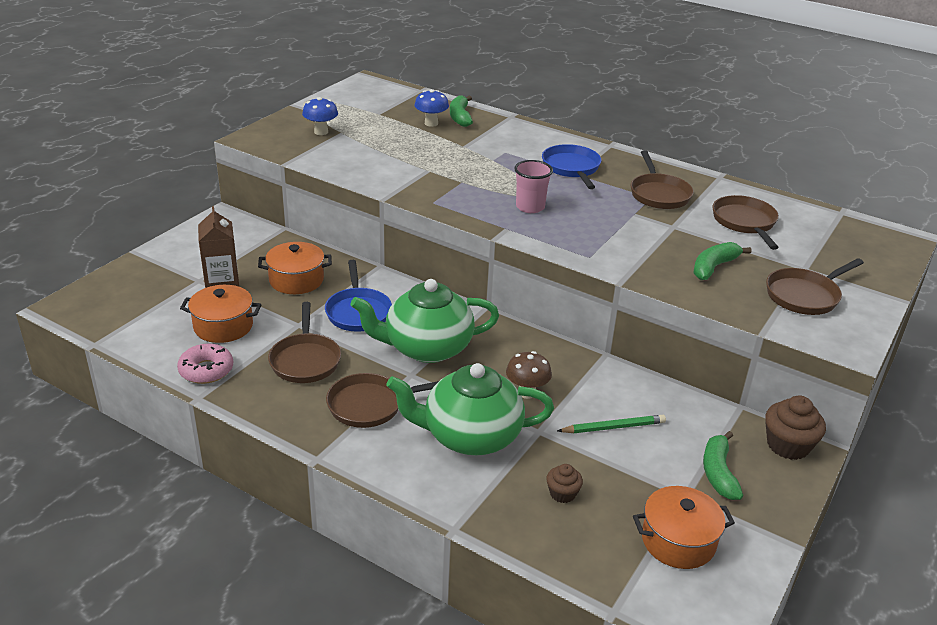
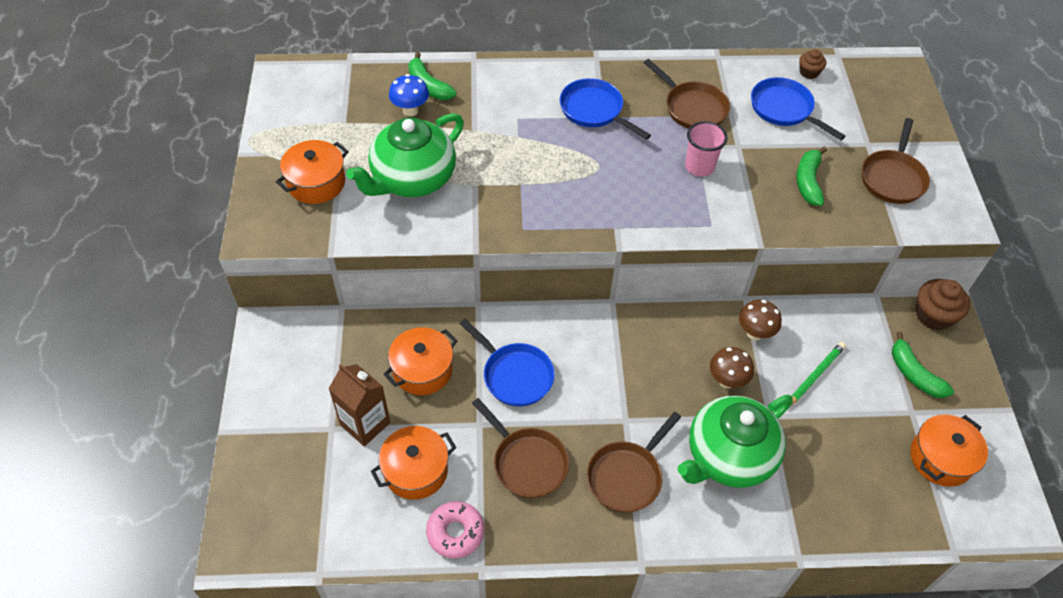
camera: 35 degrees left, 20 degrees up
blue mushroom [302,97,338,135] -> orange pot [276,140,349,204]
green teapot [350,279,499,363] -> green teapot moved to [346,113,464,197]
pink cup [514,160,553,213] -> pink cup moved to [685,121,728,177]
brown cupcake [546,464,583,503] -> brown cupcake moved to [799,49,826,79]
brown pan [712,195,779,250] -> blue pan [751,77,846,140]
none -> brown mushroom [739,300,782,340]

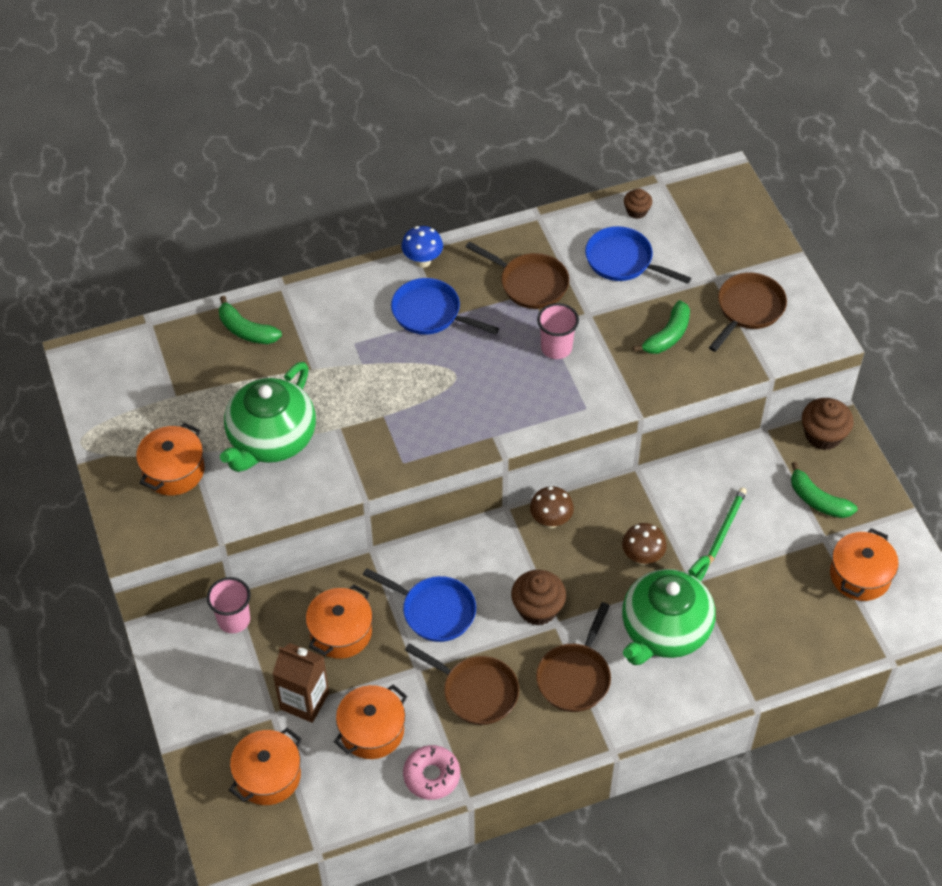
camera: 15 degrees left, 0 degrees up
blue mushroom [389,74,429,116] -> blue mushroom moved to [401,226,443,268]
brown mushroom [739,300,782,340] -> brown mushroom moved to [530,486,574,528]
green banana [796,147,827,206] -> green banana turned 135 degrees counterclockwise [633,300,690,354]
brown pan [862,118,930,204] -> brown pan turned 150 degrees counterclockwise [709,272,787,352]
none -> pink cup [207,577,251,633]
none -> orange pot [229,728,302,805]
none -> brown cupcake [511,570,566,626]

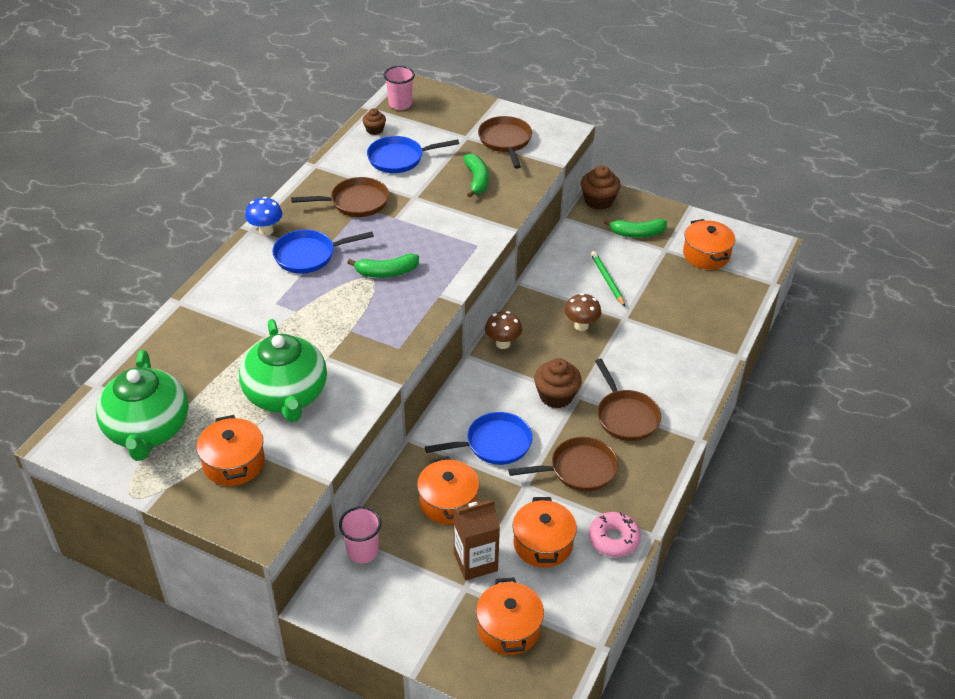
camera: 45 degrees left, 10 degrees down
green banana [219,296,282,344] -> green banana moved to [347,253,419,277]
pink cup [537,303,579,359] -> pink cup moved to [384,66,415,110]
green teapot [622,556,716,665] -> green teapot moved to [96,350,189,461]

